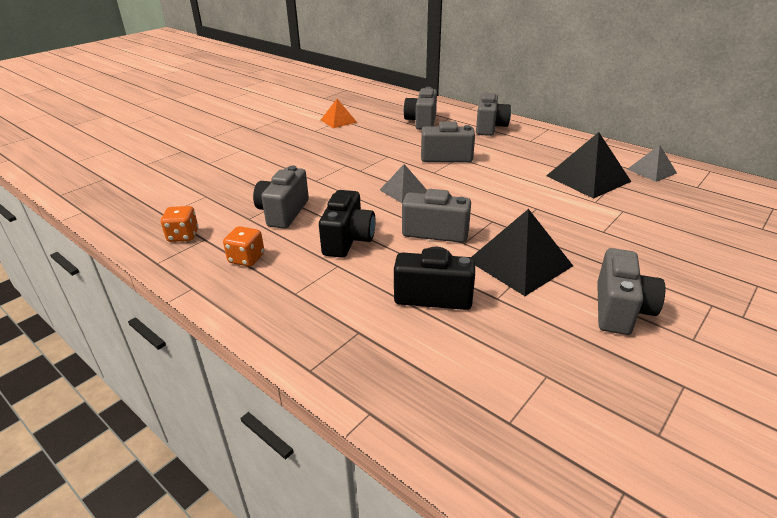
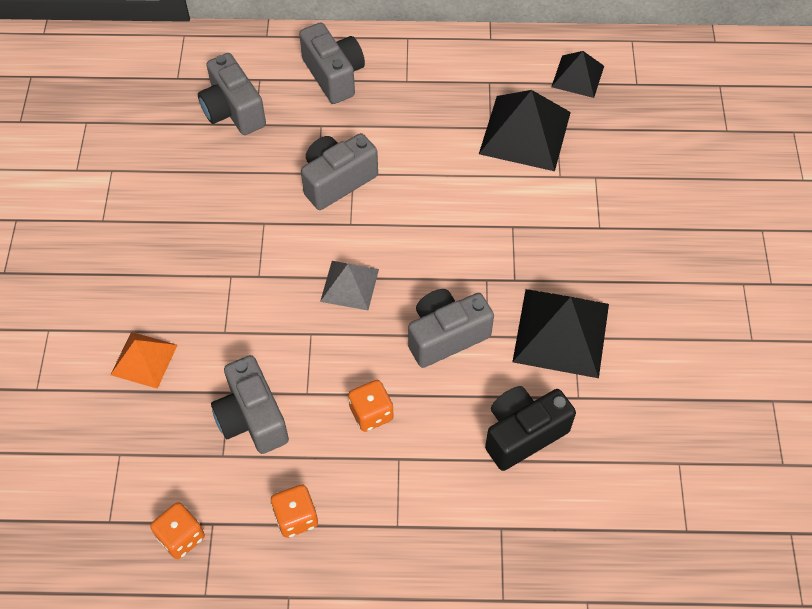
camera: 40 degrees left, 25 degrees up
black camera [319,190,375,258] -> orange dice [348,380,393,432]
orange pyramid [321,99,357,128] -> orange pyramid moved to [110,332,177,389]
grey camera [597,248,665,335] -> none
grey pyramid [628,145,677,182] -> black pyramid [551,51,604,98]

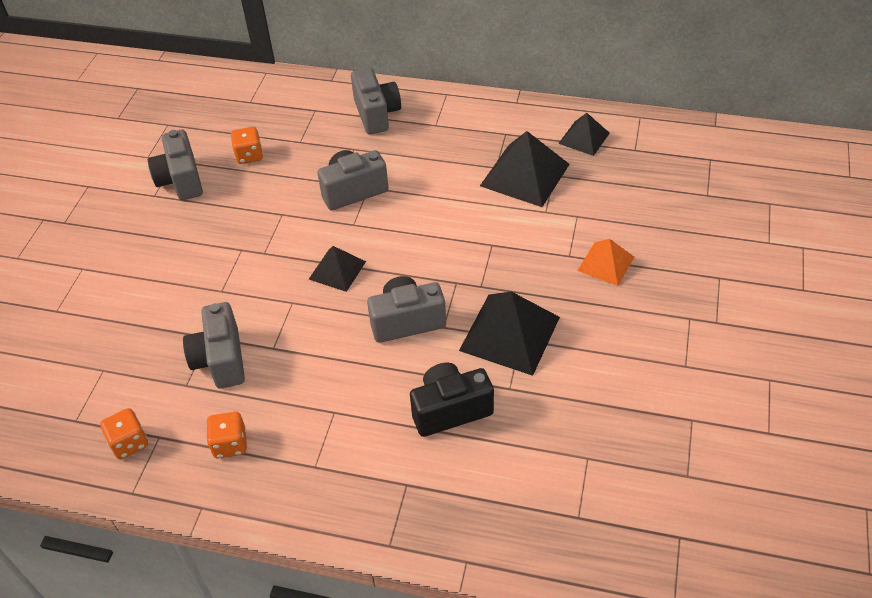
camera: 15 degrees right, 10 degrees down
orange pyramid [110,332,177,389] -> orange pyramid moved to [577,239,634,286]
grey camera [198,53,266,135] -> grey camera moved to [148,130,203,200]
grey pyramid [320,261,379,310] -> black pyramid [309,246,366,292]
orange dice [348,380,393,432] -> orange dice moved to [230,127,263,164]

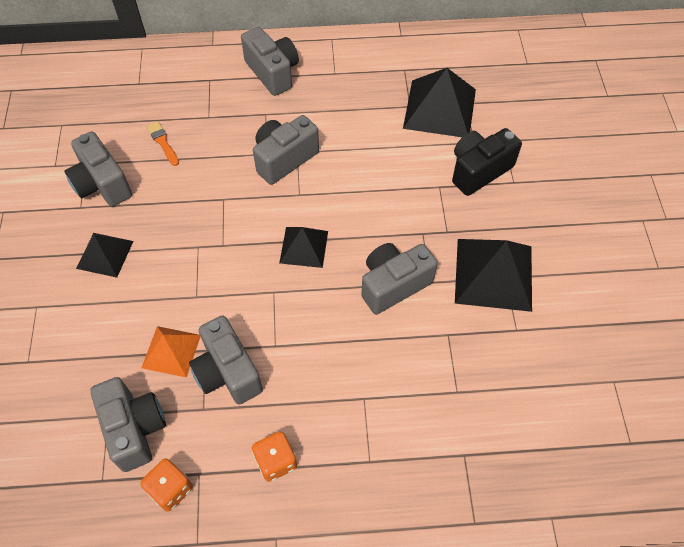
camera: 20 degrees left, 10 degrees up
orange dice [230,127,263,164] -> orange brush [147,121,179,166]
black camera [410,362,494,437] -> black camera moved to [452,128,522,196]
black pyramid [558,113,610,156] -> black pyramid moved to [76,233,133,278]
orange pyramid [577,239,634,286] -> orange pyramid moved to [142,326,201,378]
none -> grey camera [90,377,166,472]

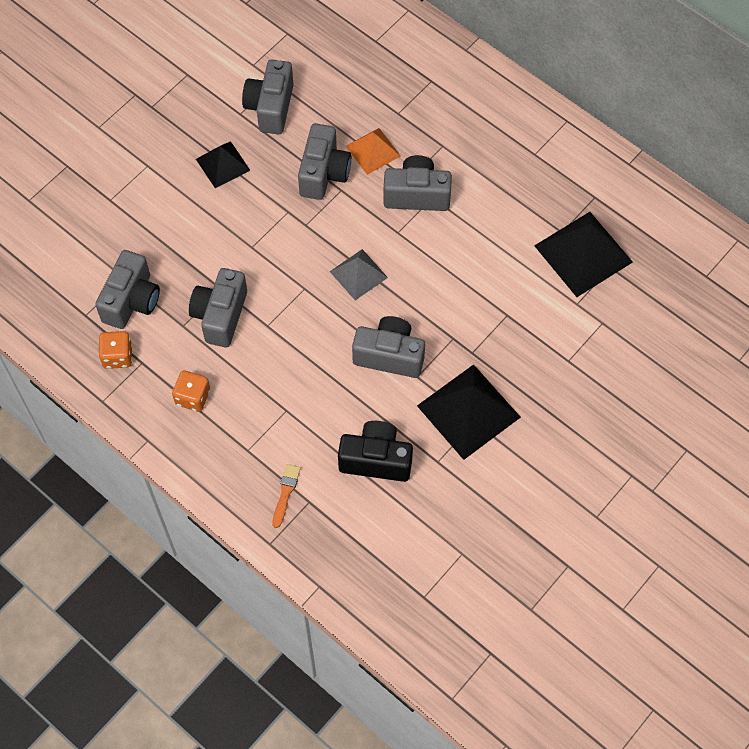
camera: 45 degrees right, 5 degrees up
orange pyramid [142,326,201,378] -> orange pyramid moved to [346,128,400,175]
orange brush [147,121,179,166] -> orange brush moved to [273,464,301,528]
grey camera [241,27,299,96] -> grey camera moved to [298,123,351,200]
black pyramid [279,227,328,268] -> grey pyramid [330,249,388,300]
black camera [452,128,522,196] -> black camera moved to [338,421,413,482]

